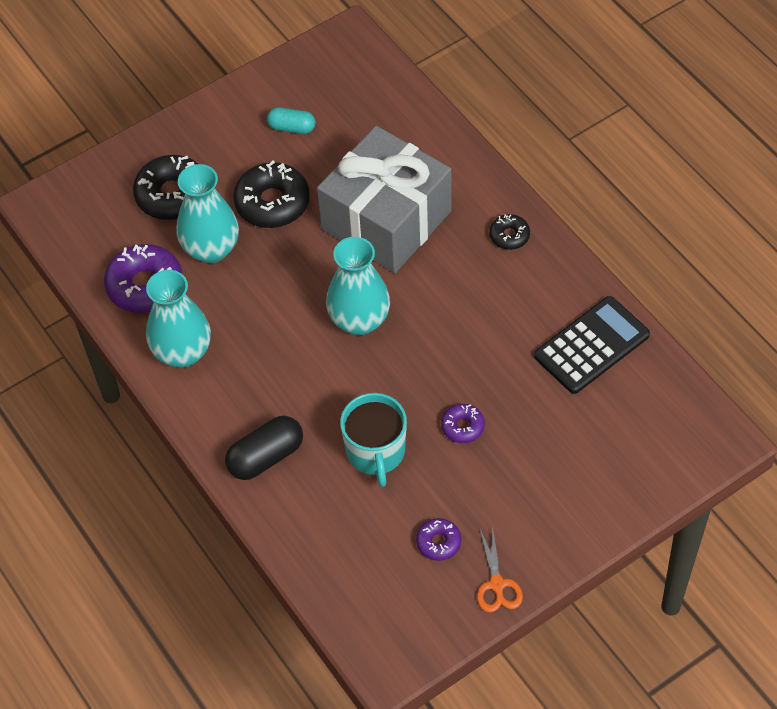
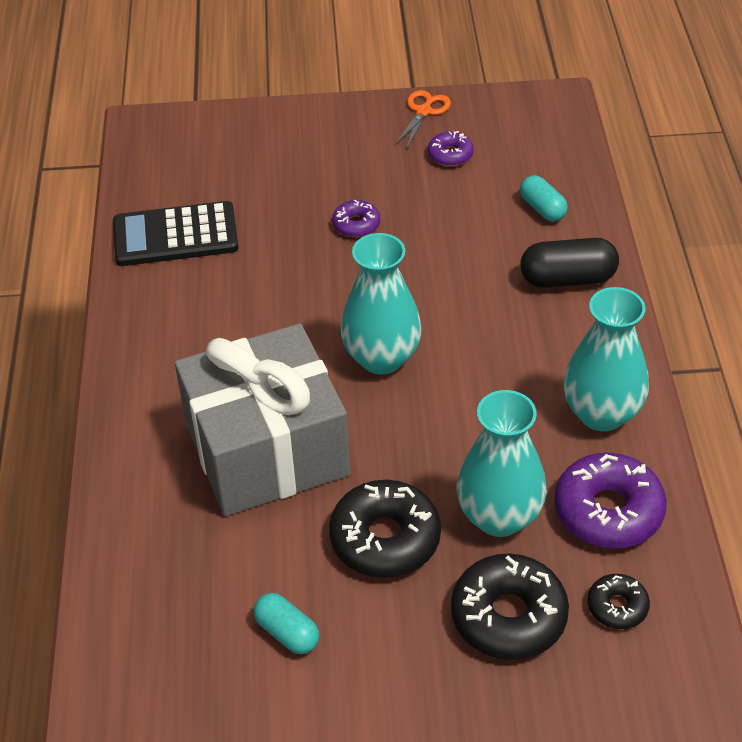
camera: 150 degrees left, 10 degrees down
turquoise mug [340,393,407,487] -> none
black donut [489,214,530,250] -> black donut moved to [587,574,650,629]
none -> turquoise capsule [520,175,568,221]

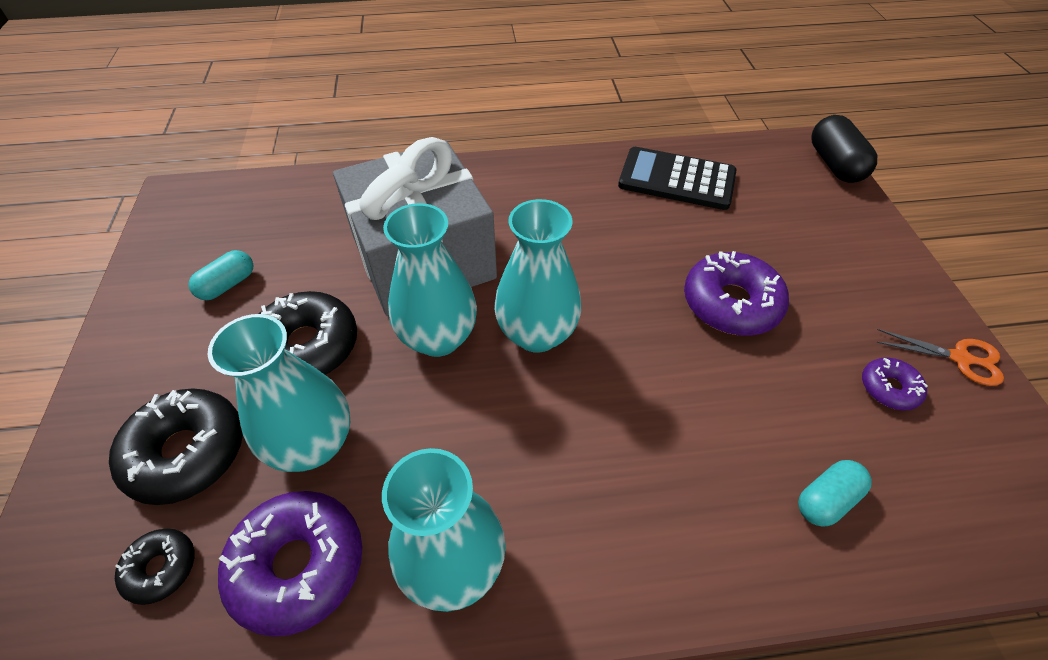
camera: 85 degrees right, 5 degrees up
black calculator [113,201,239,266] -> black calculator turned 60 degrees counterclockwise [618,147,737,210]
purple donut [332,200,380,237] -> purple donut [684,251,789,336], size x1.89
black capsule [520,238,619,288] -> black capsule moved to [811,115,877,183]
none -> turquoise vase [383,203,477,357]

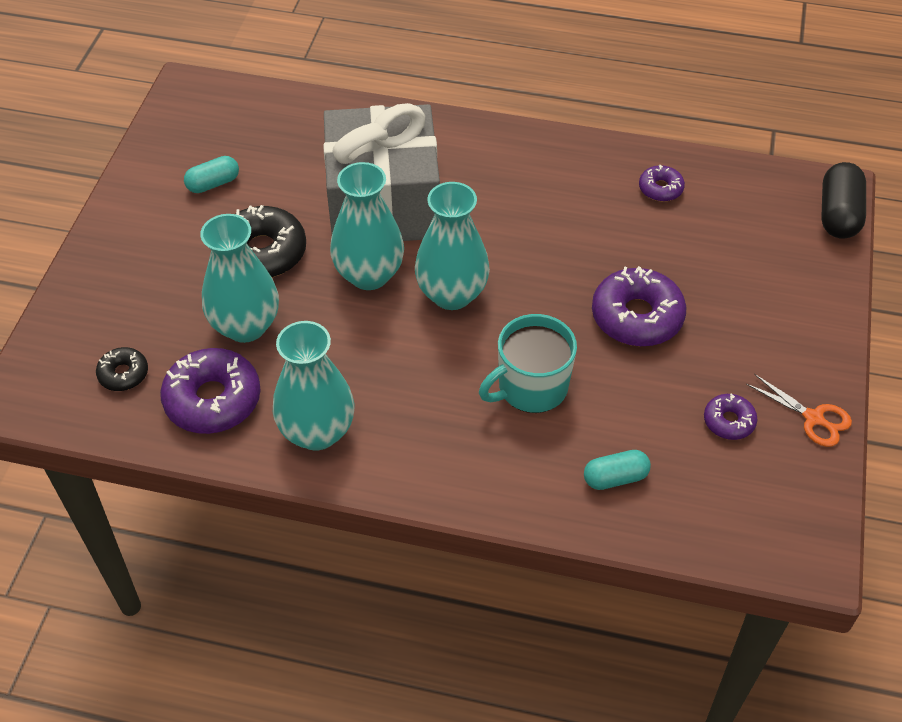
camera: 20 degrees right, 0 degrees up
black donut [109,388,243,505] -> none
black calculator [618,147,737,210] -> purple donut [639,164,685,202]
none -> turquoise mug [479,314,577,413]

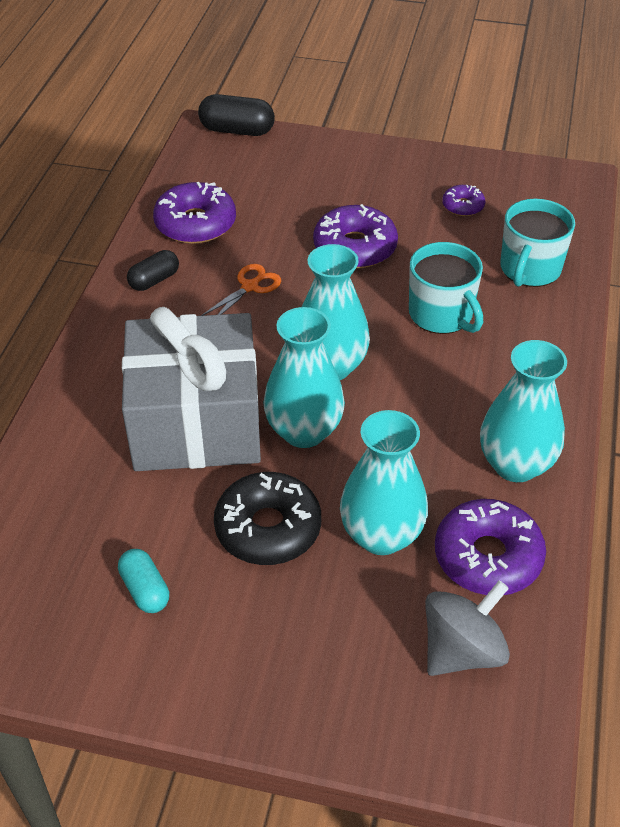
camera: 90 degrees left, 5 degrees down
black donut [96,347,148,391] -> grey spinning top [425,580,510,676]
turquoise capsule [584,450,651,490] -> turquoise mug [500,199,575,287]
purple donut [639,164,685,202] -> purple donut [153,182,236,244], size x1.89
orange scissors [746,374,852,447] -> orange scissors moved to [201,264,281,316]
none -> black capsule [127,250,179,291]

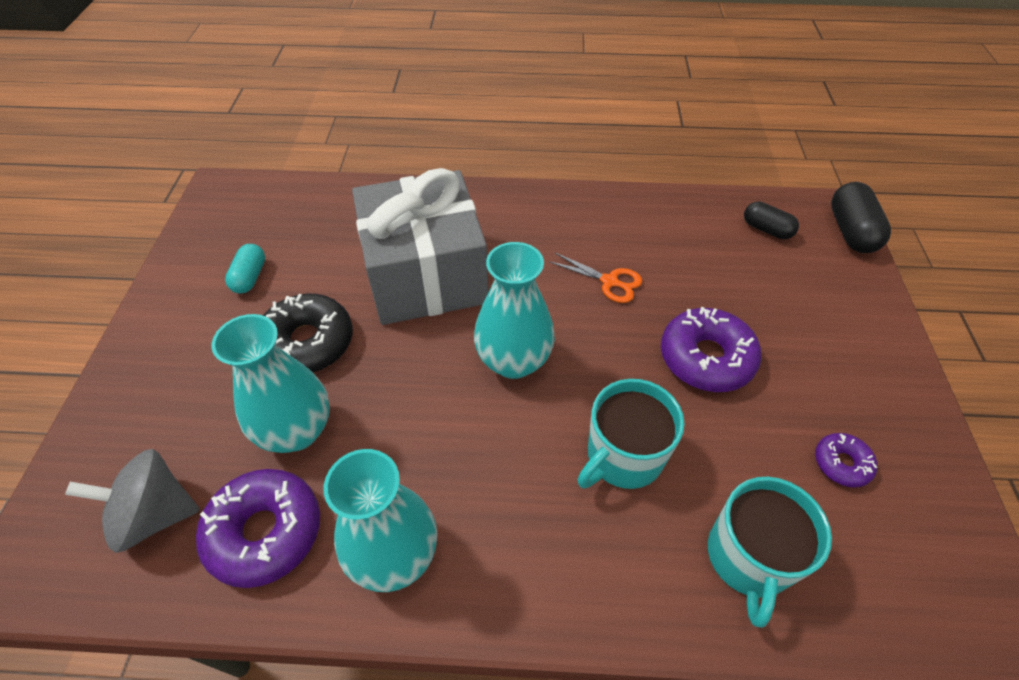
camera: 80 degrees right, 5 degrees up
turquoise capsule [118,549,169,613] -> turquoise capsule turned 45 degrees counterclockwise [225,244,265,293]
black capsule [127,250,179,291] -> black capsule moved to [744,202,799,239]
purple donut [153,182,236,244] -> none
turquoise vase [263,307,345,448] -> none
grey spinning top [425,580,510,676] -> grey spinning top turned 135 degrees clockwise [65,449,200,553]
turquoise mug [500,199,575,287] -> turquoise mug turned 90 degrees counterclockwise [708,477,832,628]

